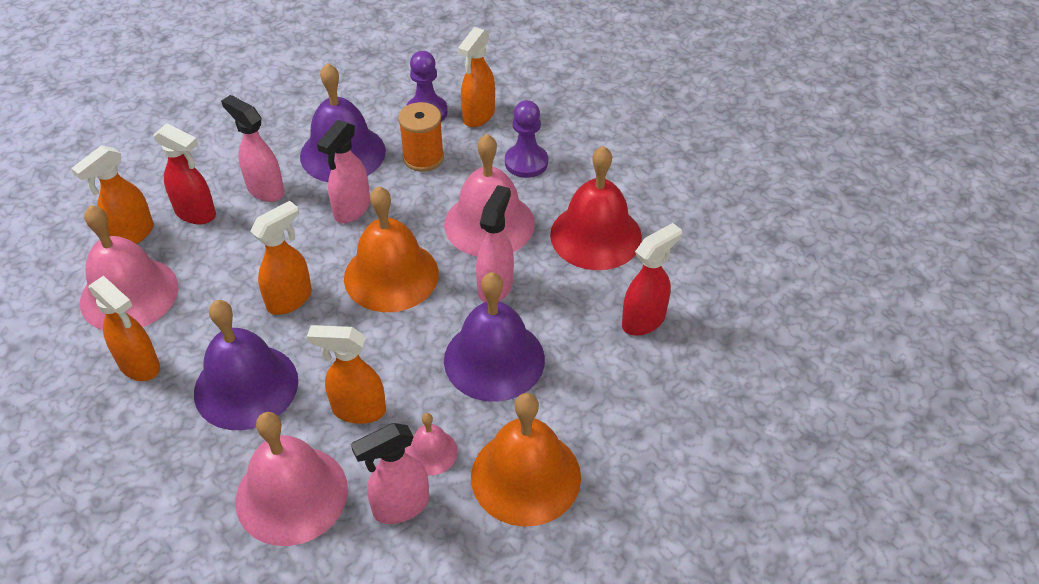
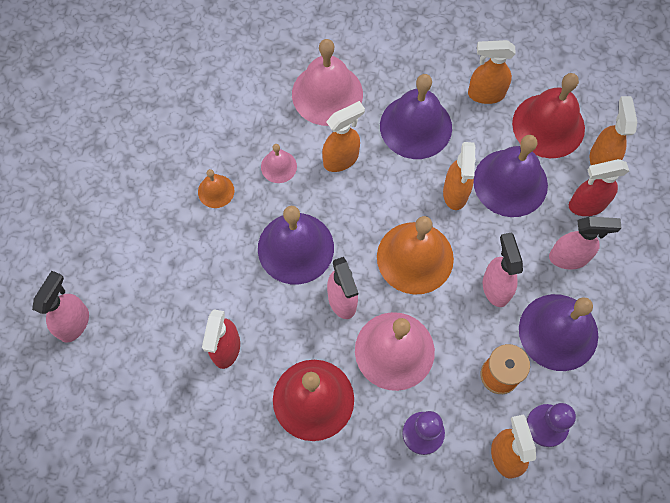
camera: 140 degrees right, 20 degrees up
pink bell [80,205,179,330] -> red bell [512,73,585,158]
pink spray bottle [351,423,429,524] -> pink spray bottle moved to [32,271,89,343]
orange bell [471,393,581,527] -> orange bell [198,169,234,208], size x0.49
none -> purple bell [474,135,548,217]

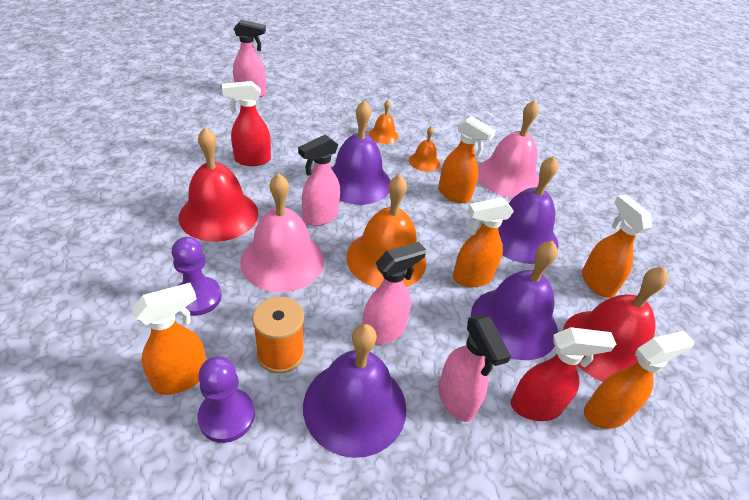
camera: 65 degrees right, 25 degrees down
pink bell [261,144,297,183] -> orange bell [409,126,440,172]
red spray bottle [569,159,629,216] -> red spray bottle turned 120 degrees clockwise [511,327,616,421]

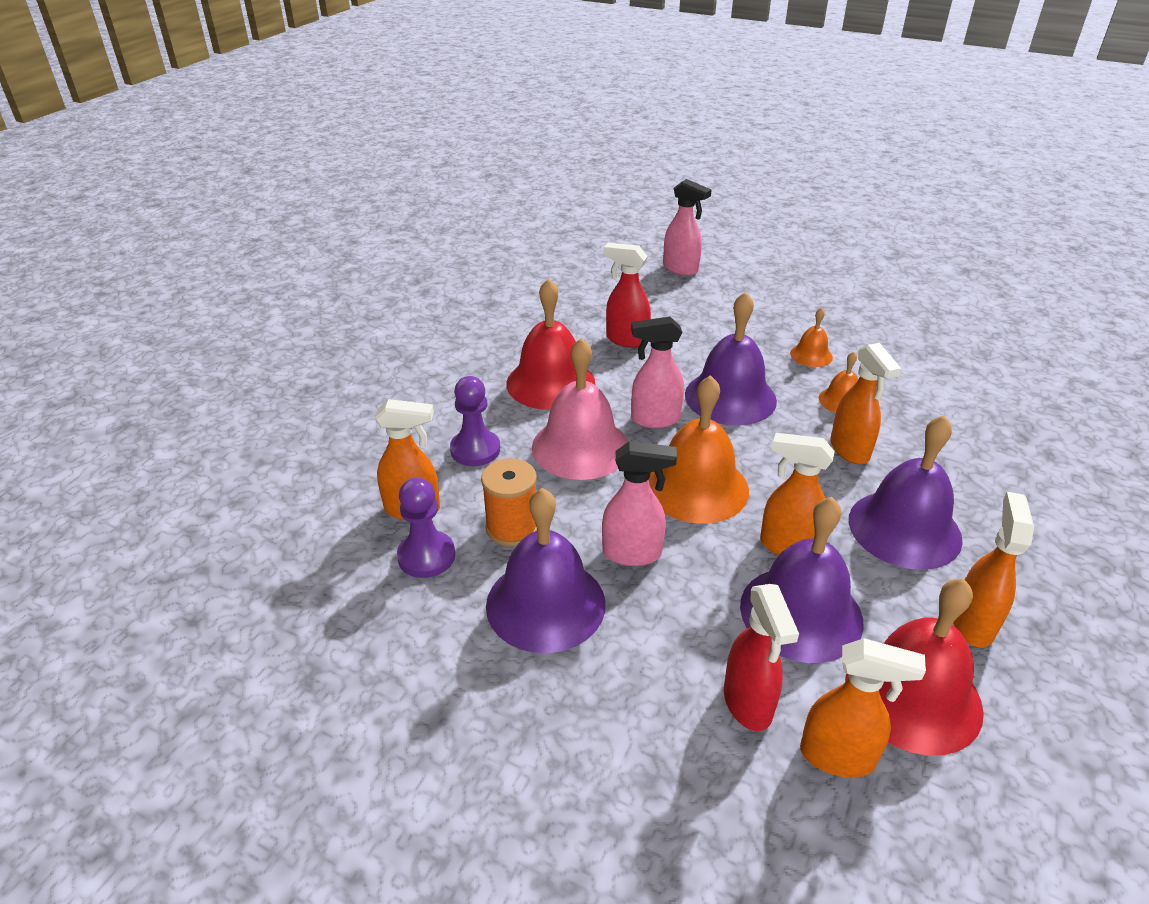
camera: 40 degrees right, 5 degrees down
pink spray bottle [438,315,511,422] -> none
pink bell [478,100,539,198] -> none
red spray bottle [511,327,616,421] -> red spray bottle turned 45 degrees clockwise [724,584,799,731]

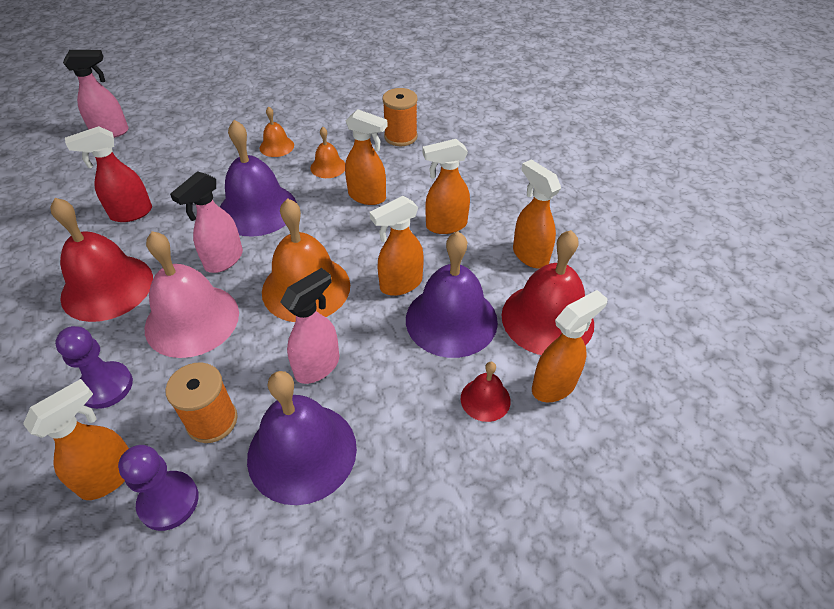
camera: 50 degrees left, 10 degrees up
red spray bottle [724,584,799,731] -> red bell [461,362,511,422]
purple bell [849,415,963,570] -> orange spray bottle [423,139,470,234]
none -> orange spool [382,88,418,146]

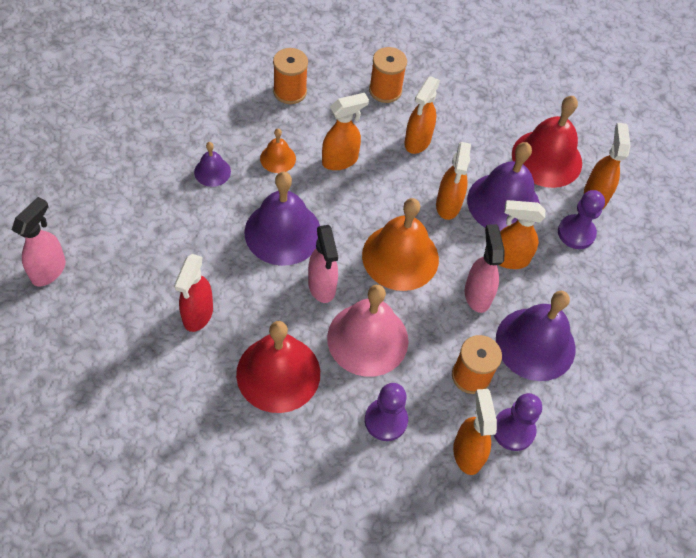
camera: 55 degrees left, 10 degrees up
orange bell [260,106,294,157] -> purple bell [194,142,231,187]
red bell [461,362,511,422] -> purple pawn [558,190,605,249]
orange spray bottle [513,160,561,269] -> orange spray bottle moved to [499,200,545,269]
none -> orange spool [369,47,407,103]

